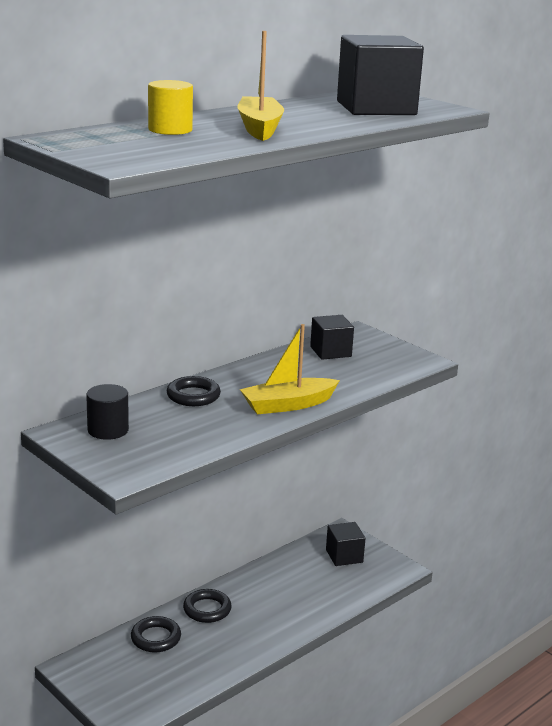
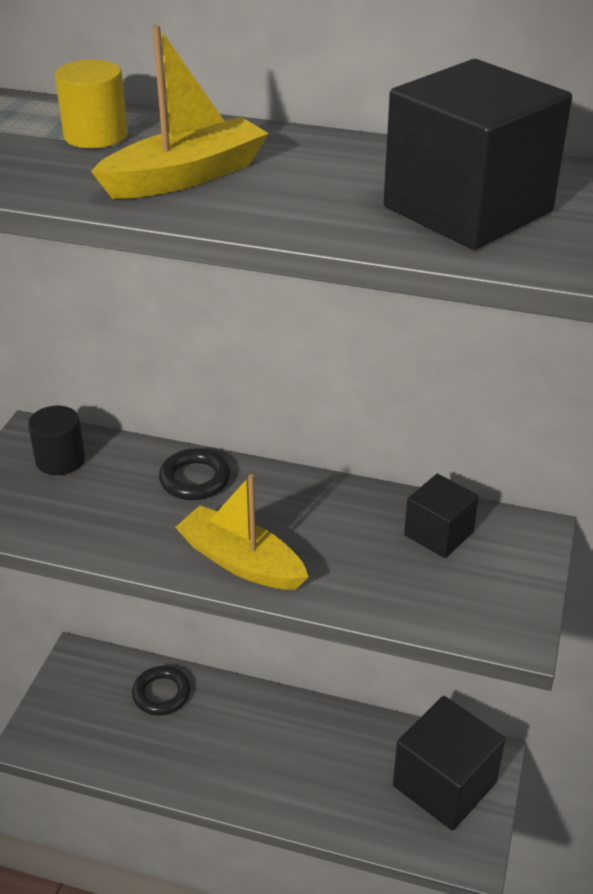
camera: 60 degrees right, 15 degrees up
black ring [183,589,232,623] -> none
black cube [326,522,366,566] -> black cube [393,696,506,831], size x1.79

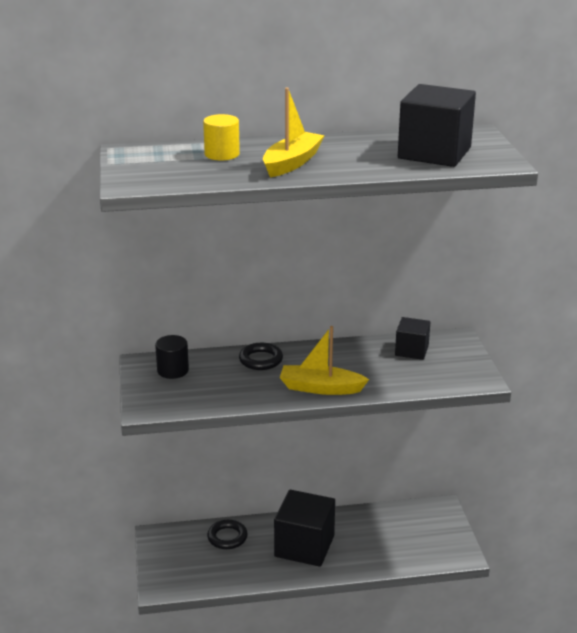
camera: 25 degrees left, 10 degrees down
black cube [393,696,506,831] -> black cube moved to [274,490,335,567]

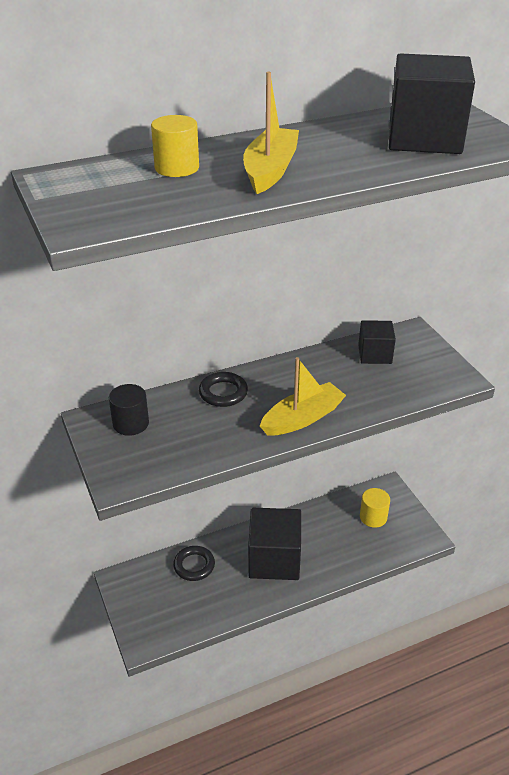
camera: 15 degrees left, 10 degrees up
yellow boat [280,326,369,395] -> yellow boat turned 150 degrees clockwise [260,357,346,436]
none -> yellow cylinder [360,488,390,527]

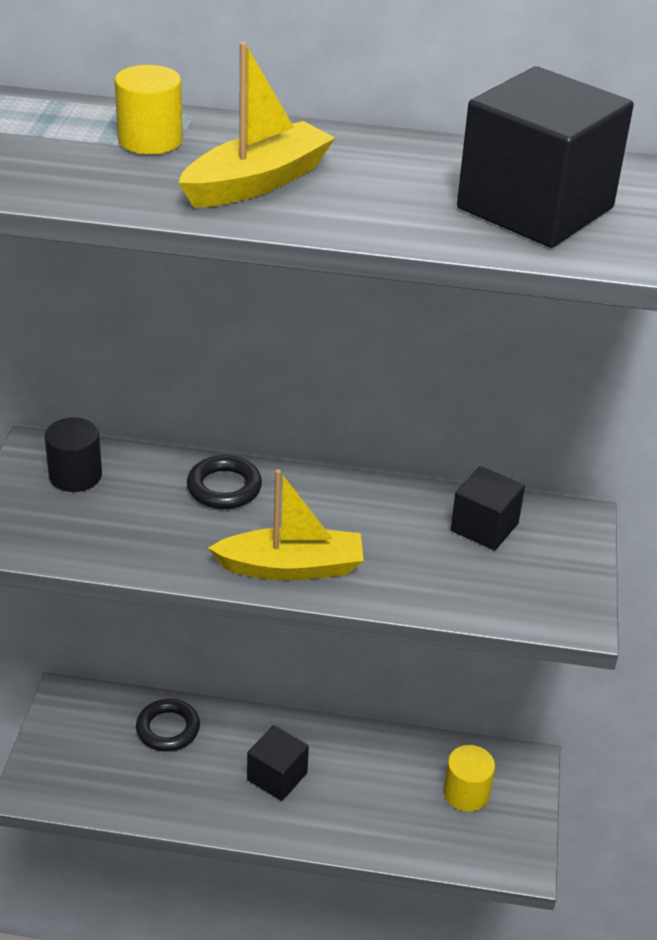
camera: 30 degrees right, 0 degrees up
black cube [248,508,301,580] -> black cube [247,725,309,801], size x0.56

